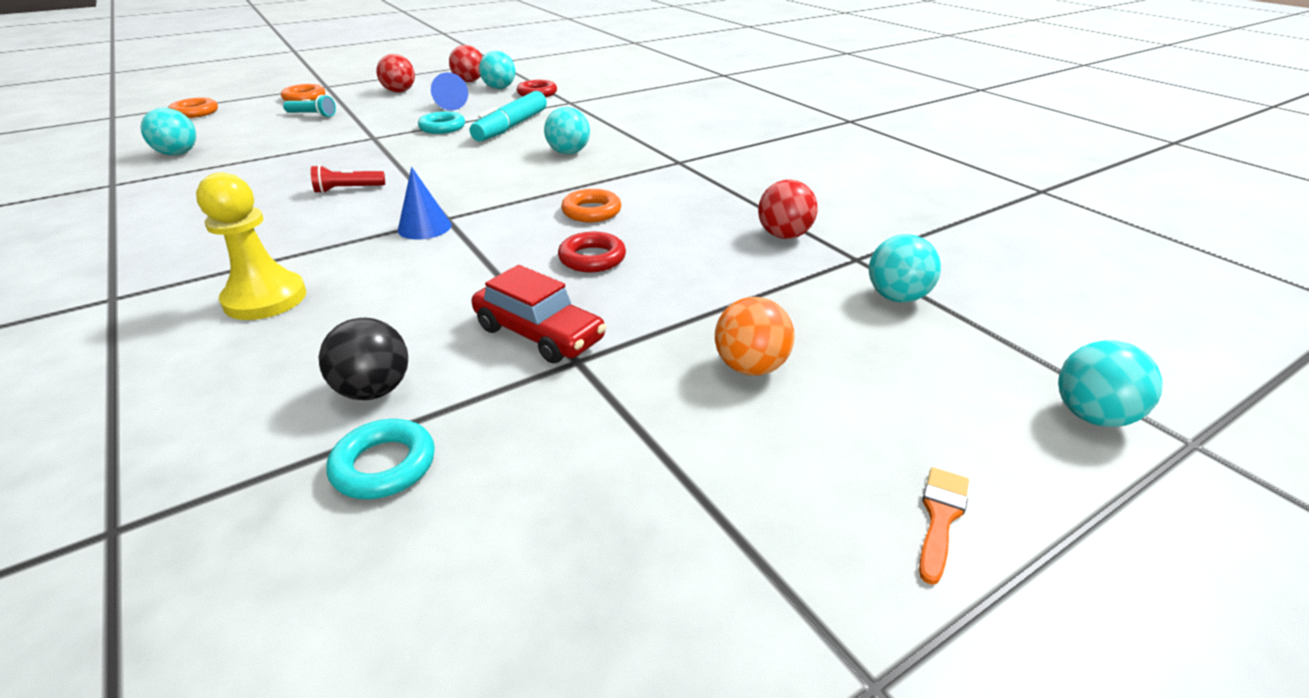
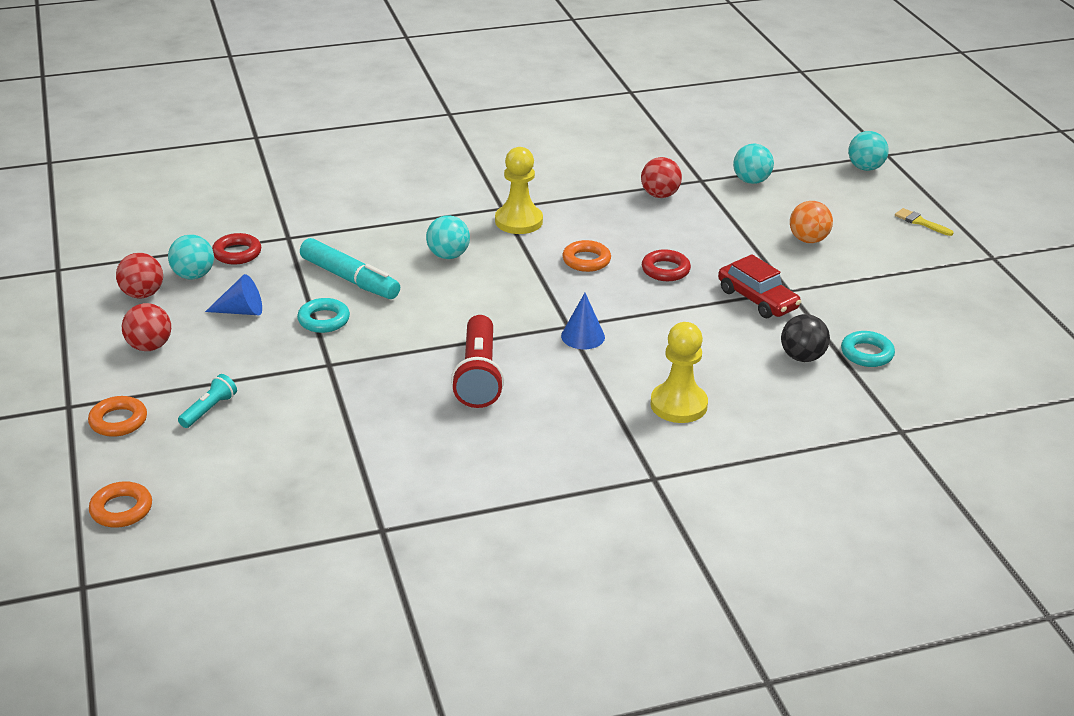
camera: 75 degrees left, 0 degrees up
turquoise ball [141,108,196,155] -> none
red flashlight [311,165,385,193] -> red flashlight [451,315,504,408], size x1.93
red car [472,265,606,363] -> red car turned 90 degrees clockwise [718,254,801,318]
orange brush [919,467,969,585] -> yellow brush [895,208,954,236]
none -> yellow pawn [495,147,543,234]

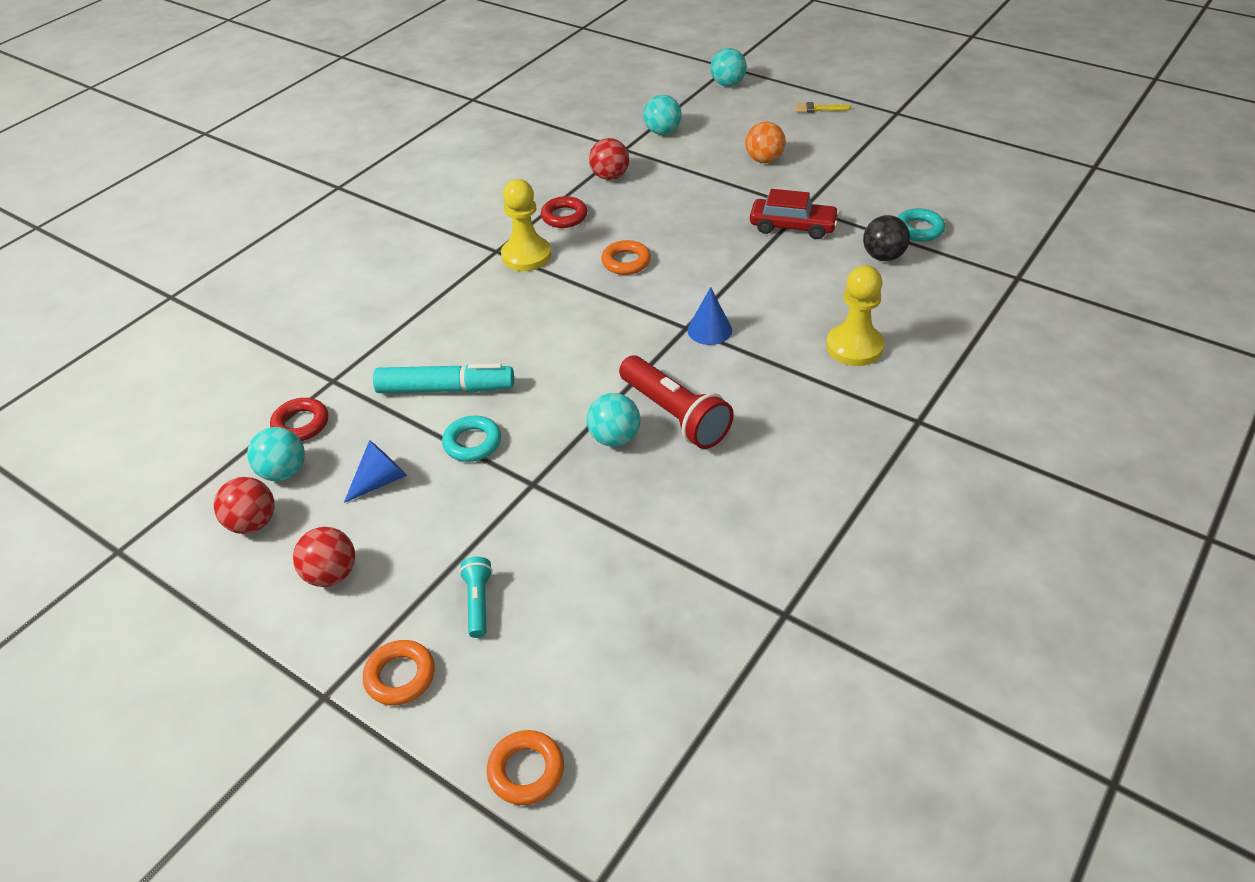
camera: 35 degrees left, 10 degrees up
turquoise ball [426,215,470,259] -> turquoise ball moved to [587,393,640,447]
red ring [642,249,691,281] -> red ring moved to [541,196,587,228]

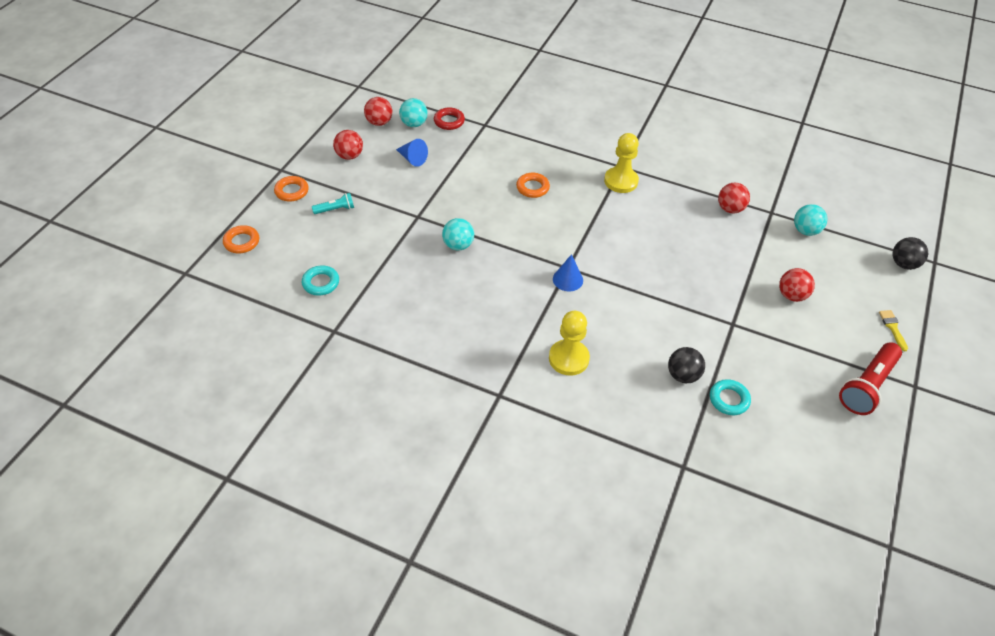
camera: 75 degrees right, 5 degrees up
turquoise marker [373,363,514,393] -> none
turquoise ring [442,416,501,462] -> turquoise ring moved to [302,265,339,296]
red ring [541,196,587,228] -> none
orange ring [601,240,651,275] -> orange ring moved to [516,173,550,198]
red flashlight [619,355,734,449] -> red flashlight moved to [839,342,902,415]
turquoise ball [710,48,747,86] -> black ball [893,237,928,270]
orange ball [745,122,786,163] -> red ball [779,268,815,302]
red car [750,189,840,239] -> none

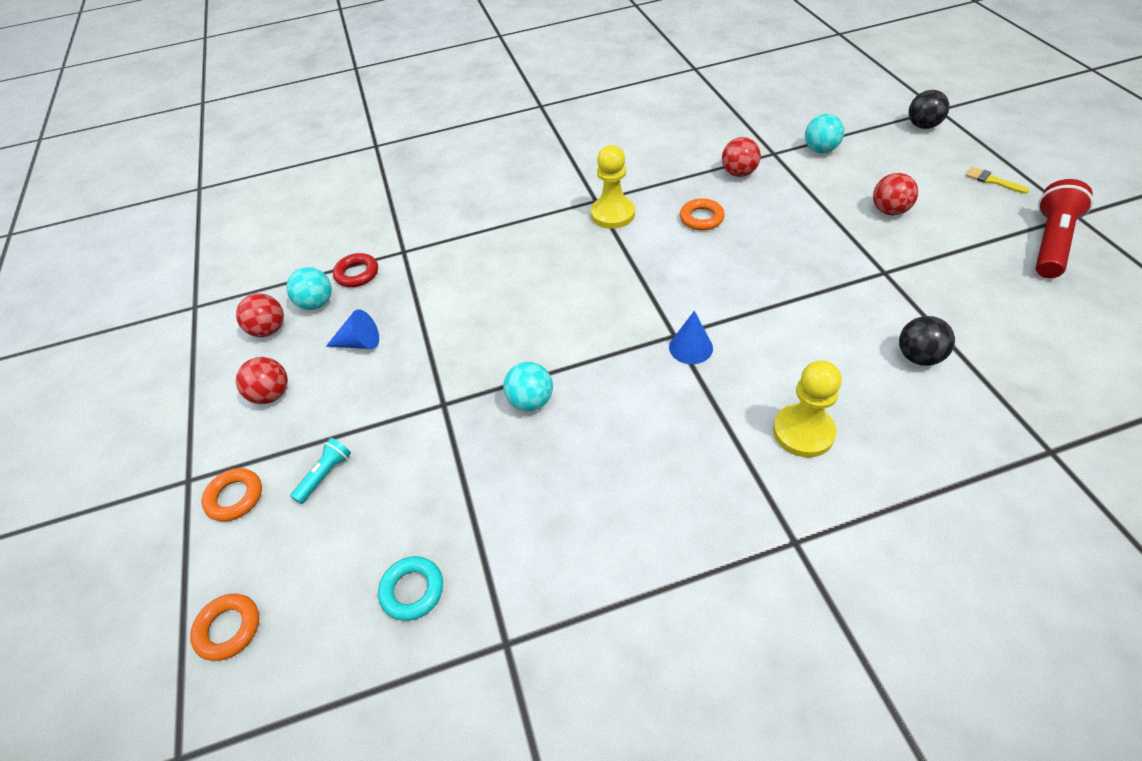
camera: 35 degrees left, 0 degrees up
orange ring [516,173,550,198] -> orange ring moved to [680,198,725,231]
turquoise ring [710,379,751,415] -> none
red flashlight [839,342,902,415] -> red flashlight turned 150 degrees counterclockwise [1036,179,1093,278]

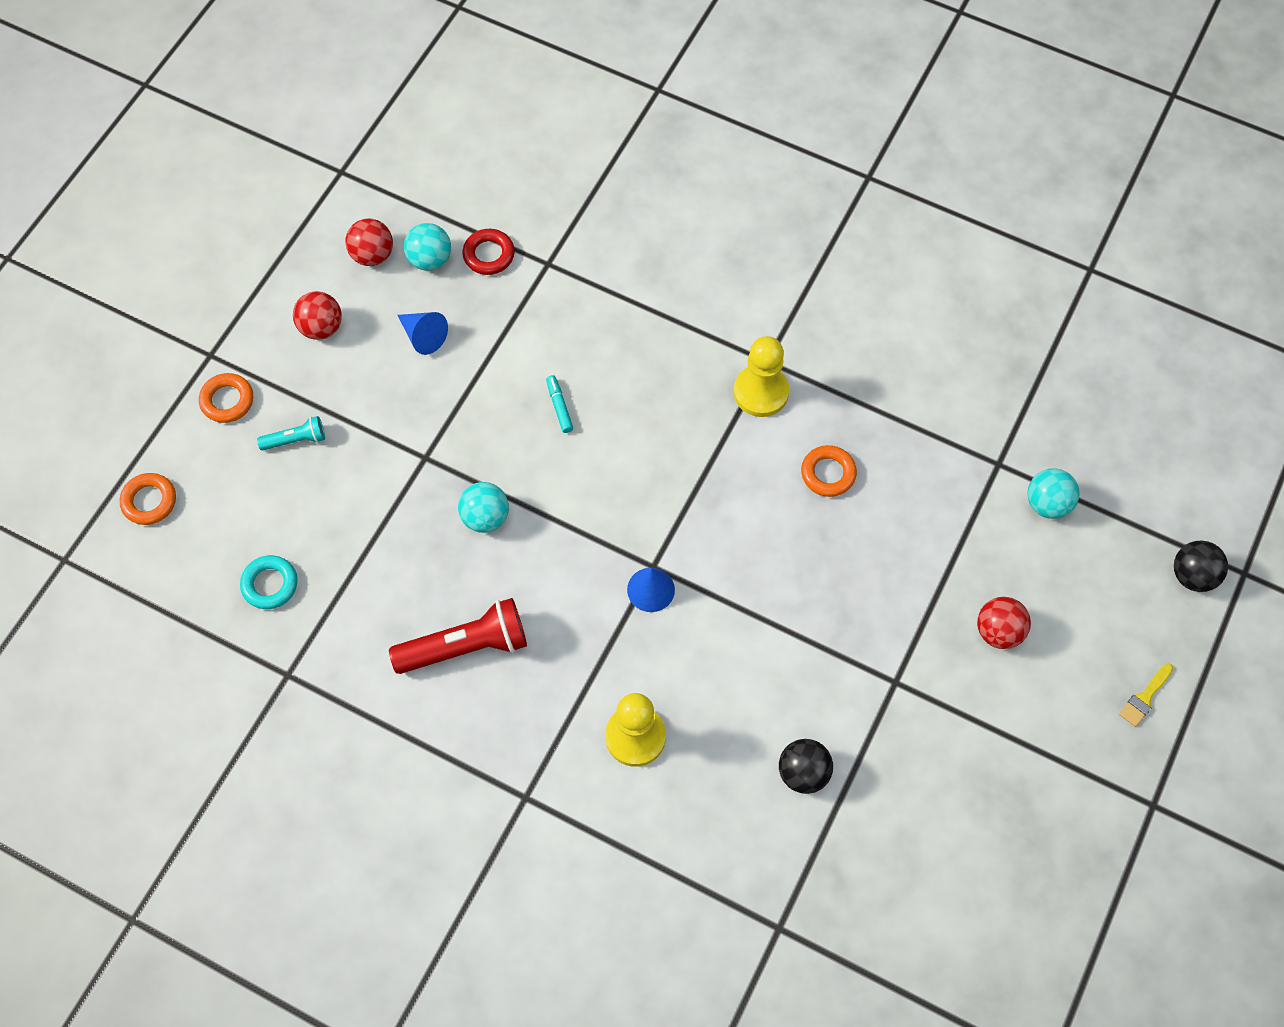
camera: 40 degrees right, 15 degrees up
red ball [722,137,761,177] -> none
yellow brush [965,167,1029,194] -> yellow brush turned 135 degrees counterclockwise [1119,663,1173,727]
red flashlight [1036,179,1093,278] -> red flashlight moved to [389,598,527,674]
none -> turquoise marker [546,375,573,433]

